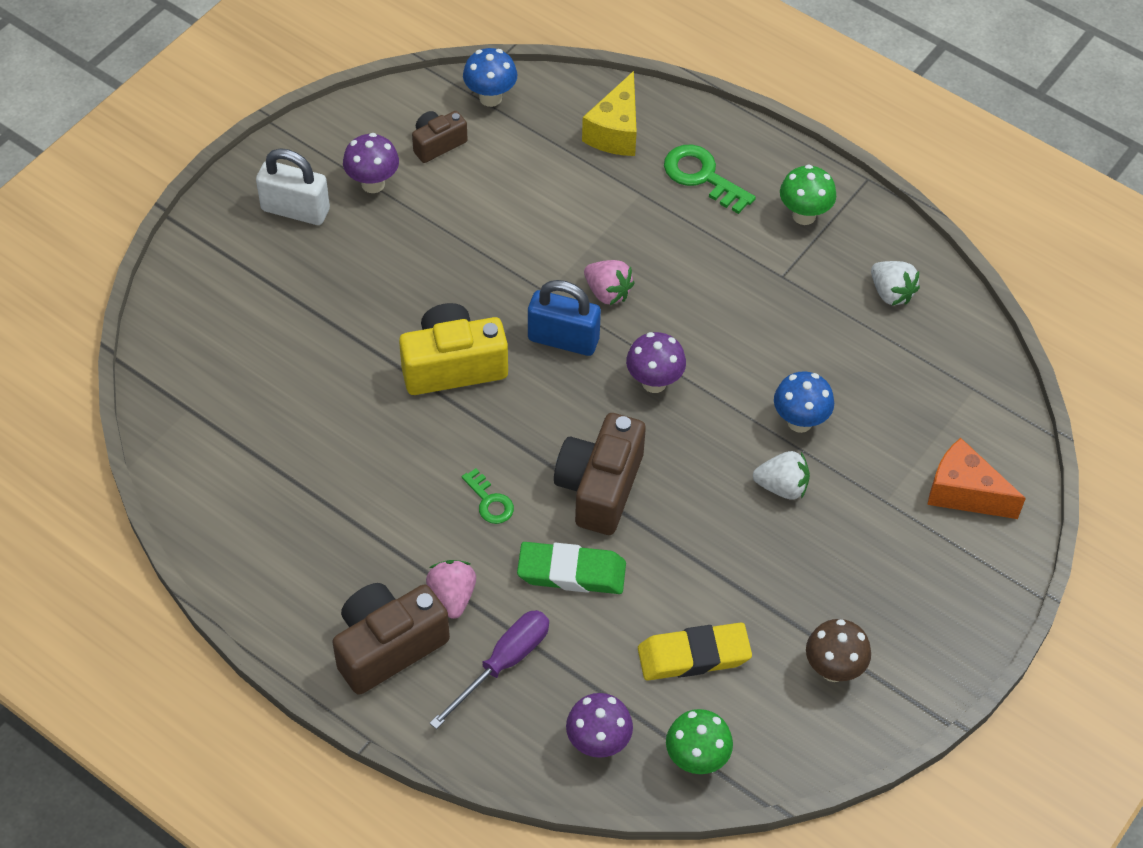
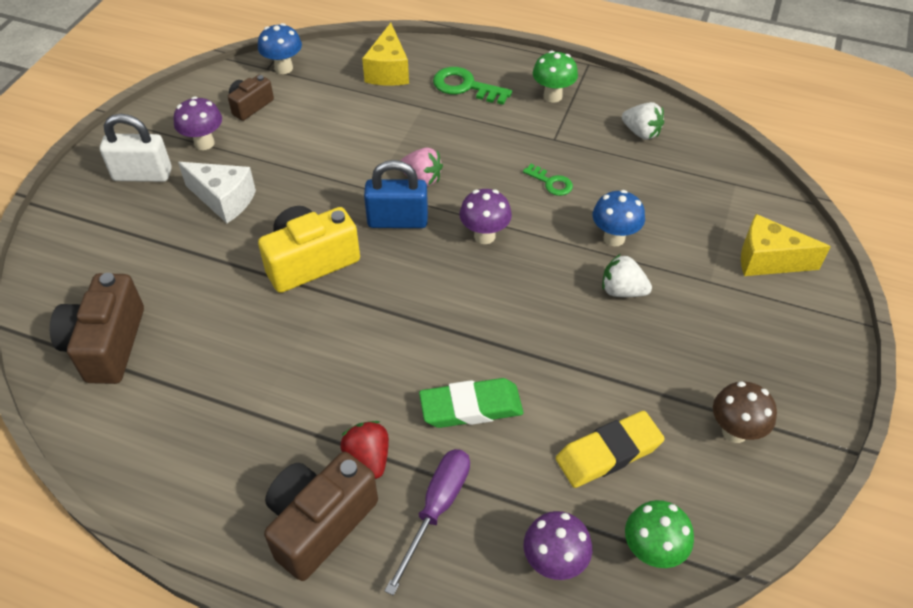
camera: 15 degrees left, 5 degrees down
pink strawberry [426,560,476,619] -> red strawberry [340,421,389,479]
green key [462,468,514,524] -> green key moved to [523,164,573,196]
brown camera [554,413,646,535] -> brown camera moved to [50,273,144,384]
white strawberry [753,451,810,500] -> white strawberry turned 150 degrees counterclockwise [602,254,652,297]
orange cheese [927,438,1026,519] -> yellow cheese [741,214,831,276]
none -> white cheese [178,162,256,223]

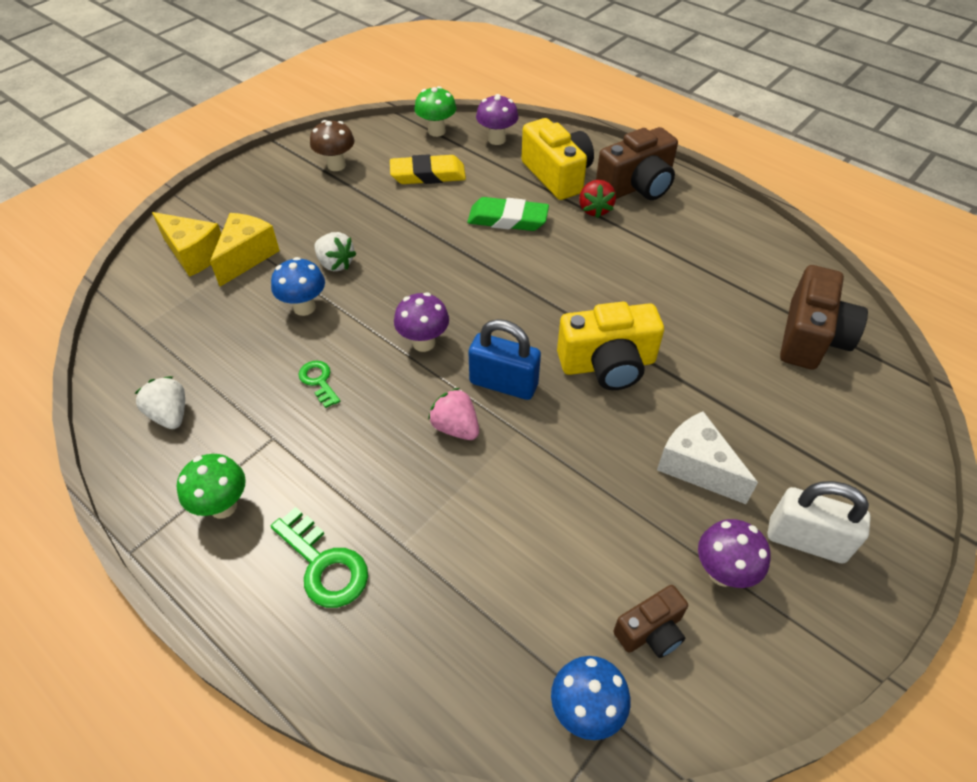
camera: 160 degrees left, 0 degrees up
yellow cheese [362,23,409,86] -> yellow cheese moved to [210,213,280,286]
purple screwdriver [385,449,470,596] -> yellow camera [521,118,594,200]

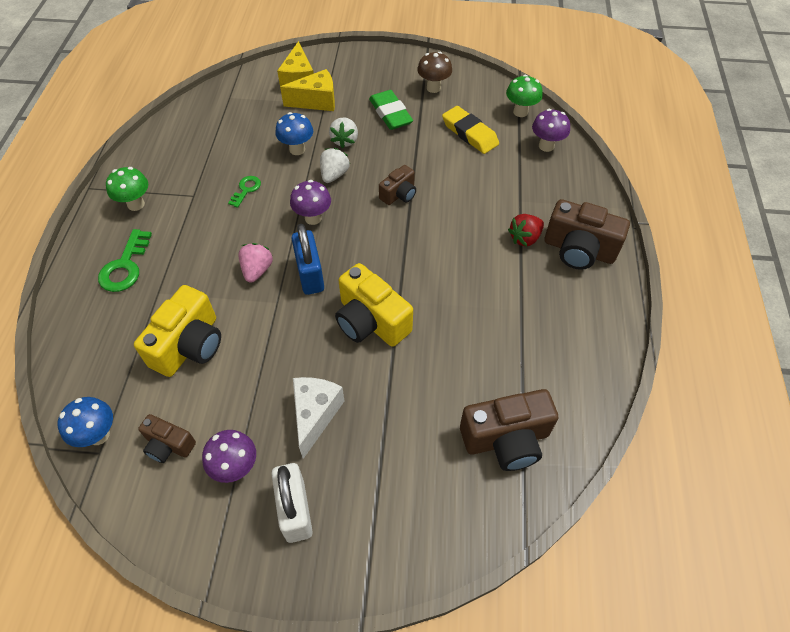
camera: 55 degrees right, 5 degrees up
white strawberry [134,376,185,429] -> white strawberry moved to [320,148,350,183]
green eraser [467,197,549,231] -> green eraser moved to [369,90,413,130]
yellow camera [521,118,594,200] -> yellow camera moved to [134,285,221,377]
none -> brown camera [379,165,416,205]

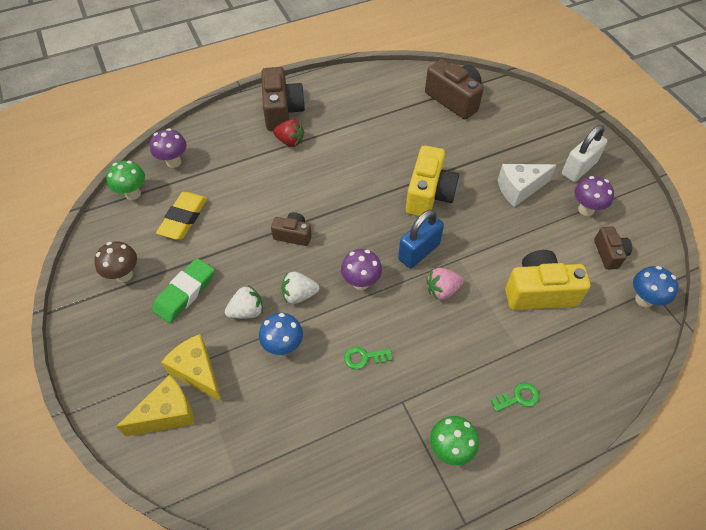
camera: 120 degrees left, 0 degrees up
green key [98,229,152,292] -> green key [490,383,540,412], size x0.60

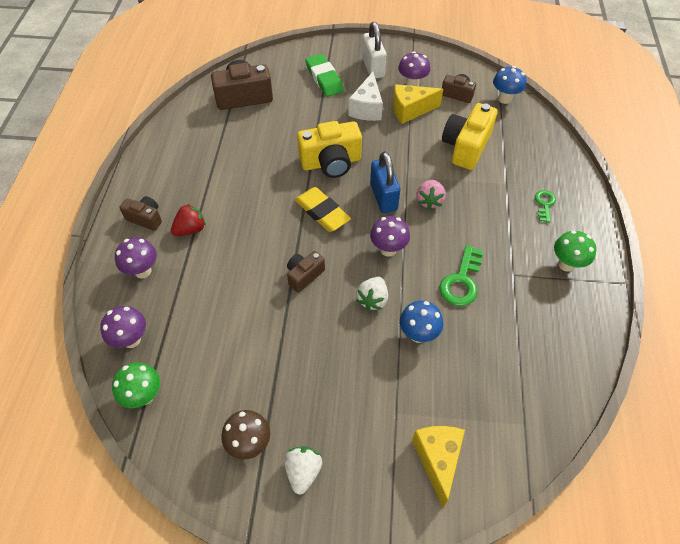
camera: 60 degrees left, 0 degrees up
green eraser [152,258,215,323] -> green eraser moved to [305,54,344,97]
yellow eraser [156,192,208,240] -> yellow eraser moved to [295,187,351,232]
yellow cheese [161,334,222,402] -> yellow cheese moved to [393,84,443,124]
white strawberry [225,285,263,319] -> white strawberry moved to [284,446,322,495]
brown camera [261,67,305,131] -> brown camera [119,196,162,231], size x0.57
green key [344,347,392,369] -> green key [439,245,483,306], size x1.66
yellow camera [406,145,459,216] -> yellow camera turned 120 degrees clockwise [297,121,362,178]
none -> purple mushroom [115,238,157,278]

